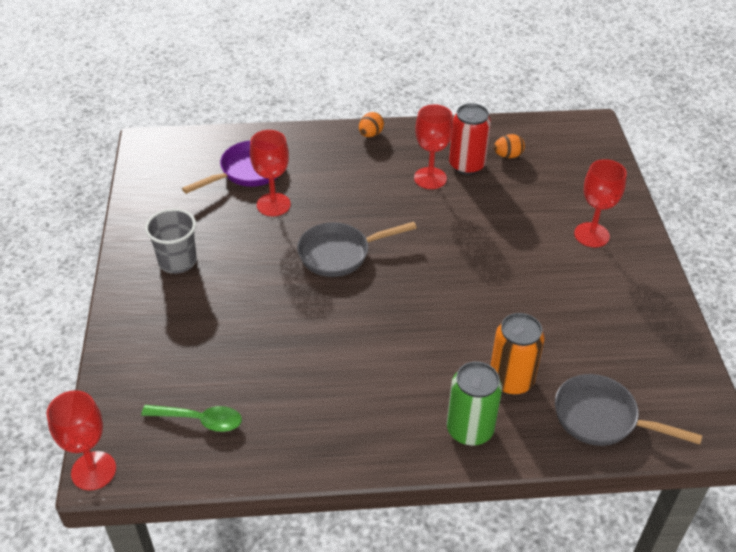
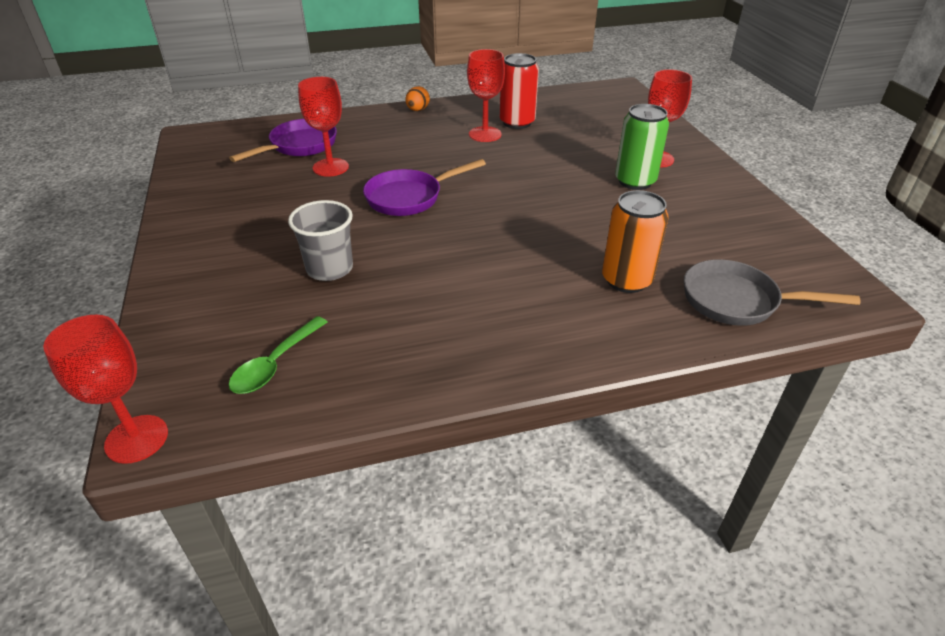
camera: 10 degrees left, 5 degrees down
green spoon [141,405,242,432] -> green spoon turned 120 degrees clockwise [229,316,328,394]
grey cup [145,209,197,274] -> grey cup moved to [288,200,353,281]
grey pan [297,222,417,277] -> purple pan [363,159,486,216]
green can [447,362,502,446] -> green can moved to [615,104,669,190]
orange egg [494,134,525,158] -> none

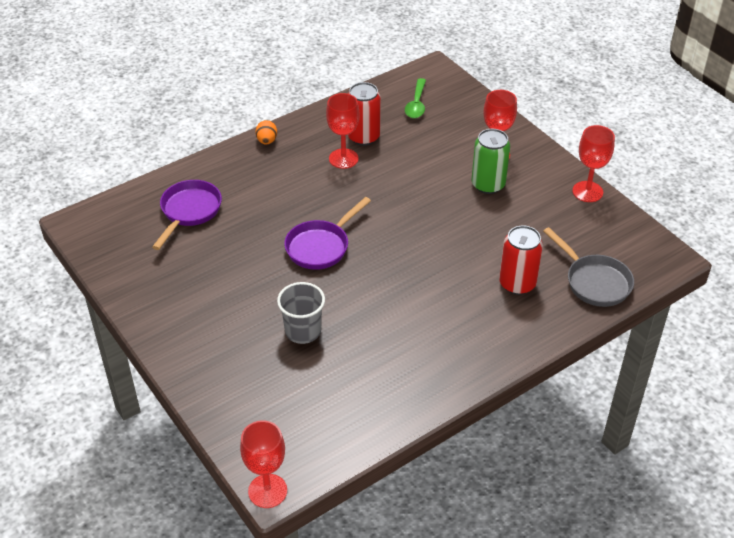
camera: 20 degrees left, 5 degrees up
green spoon [229,316,328,394] -> green spoon moved to [405,78,426,118]
red goblet [298,77,349,177] -> red goblet moved to [572,125,615,202]
orange can [602,190,669,293] -> red can [499,226,543,295]
grey pan [684,259,861,326] -> grey pan turned 120 degrees counterclockwise [543,227,634,307]

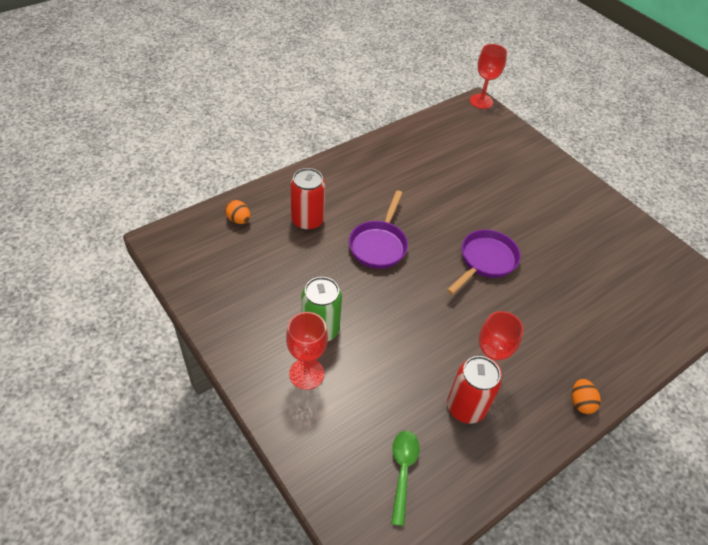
camera: 175 degrees right, 5 degrees up
purple pan [152,180,222,250] -> purple pan moved to [349,190,408,269]
grey cup [277,282,325,344] -> none
grey pan [543,227,634,307] -> orange egg [225,200,250,224]
red goblet [572,125,615,202] -> none

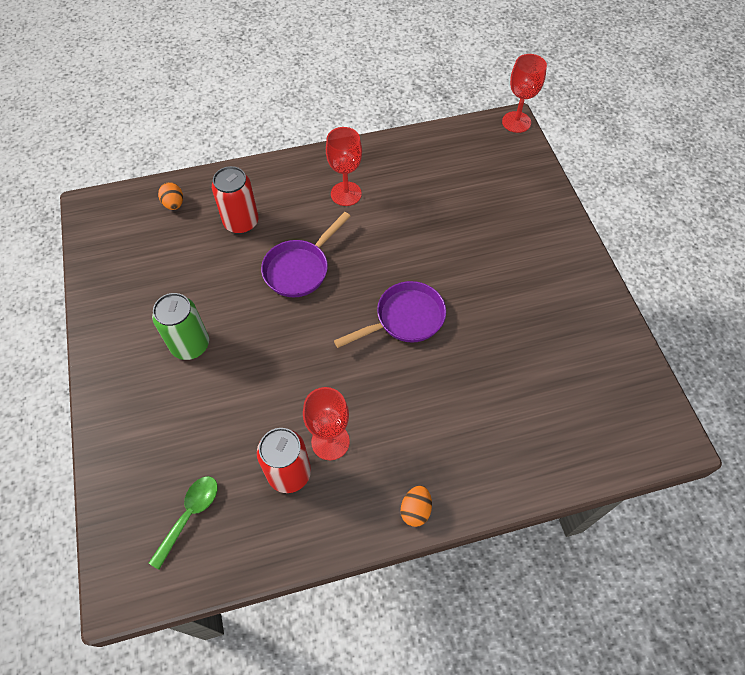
camera: 25 degrees right, 10 degrees up
red goblet [286,312,328,390] -> red goblet moved to [326,127,362,206]

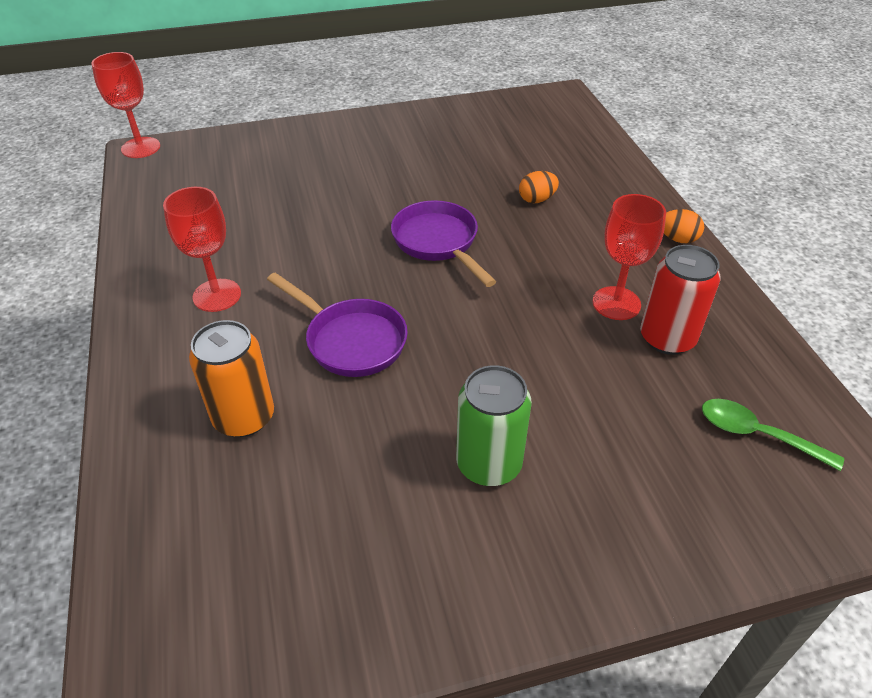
camera: 90 degrees left, 15 degrees down
orange egg [158,182,183,210] -> orange egg moved to [519,171,559,203]
red can [212,166,259,234] -> orange can [189,320,274,437]

